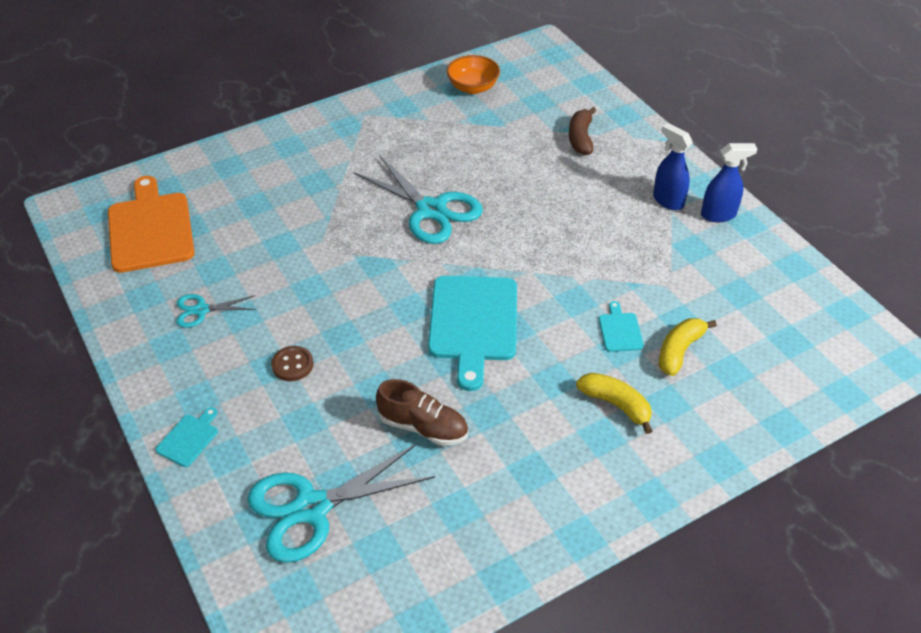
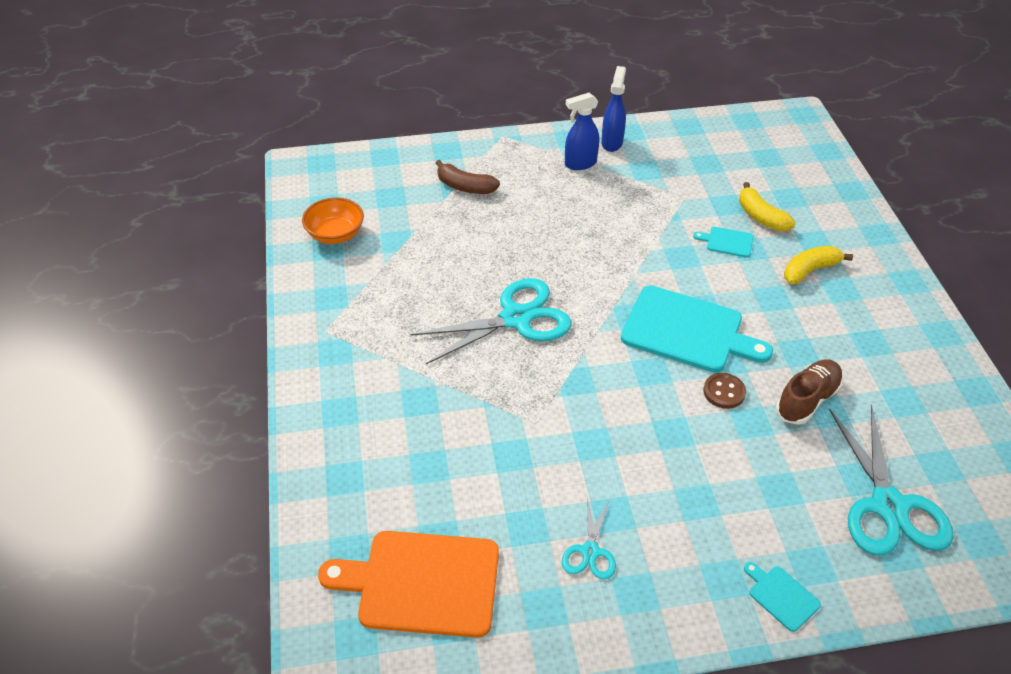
camera: 70 degrees left, 0 degrees up
brown button [271,346,314,381] -> brown button moved to [703,373,746,409]

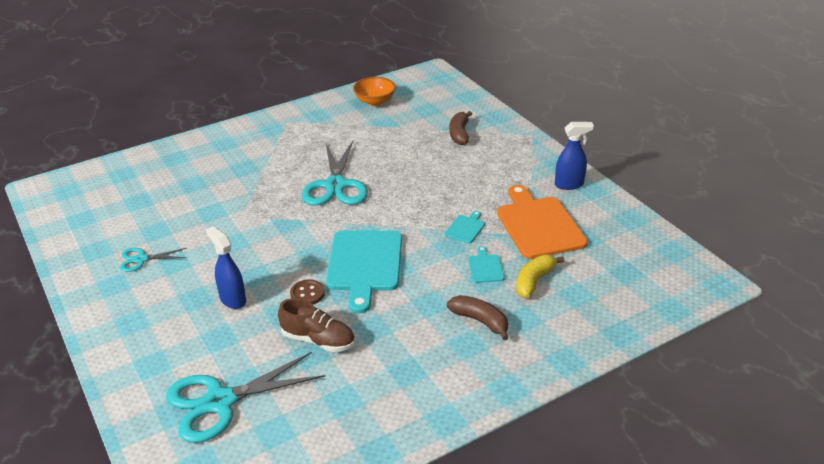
camera: 70 degrees right, 10 degrees down
orange cutting board [318,531,499,638] -> orange cutting board moved to [497,185,588,259]
turquoise scissors [411,278,571,364] -> turquoise scissors turned 45 degrees clockwise [302,141,368,206]
blue spray bottle [565,93,599,170] -> blue spray bottle moved to [206,226,246,309]
turquoise cutting board [744,562,821,632] -> turquoise cutting board moved to [445,211,485,243]
yellow banana [784,246,853,284] -> brown banana [447,295,509,340]

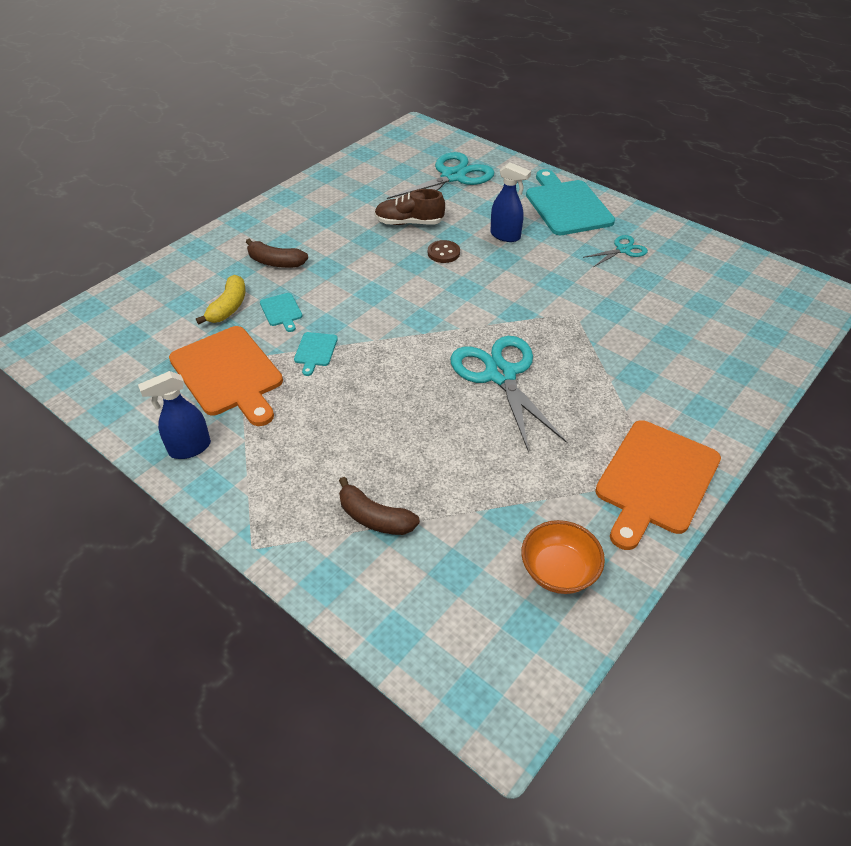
camera: 160 degrees right, 10 degrees up
turquoise cutting board [326,230,402,313] -> turquoise cutting board moved to [526,169,615,235]
brown banana [449,111,472,145] -> brown banana turned 135 degrees clockwise [339,477,420,535]
none -> orange cutting board [595,420,721,550]

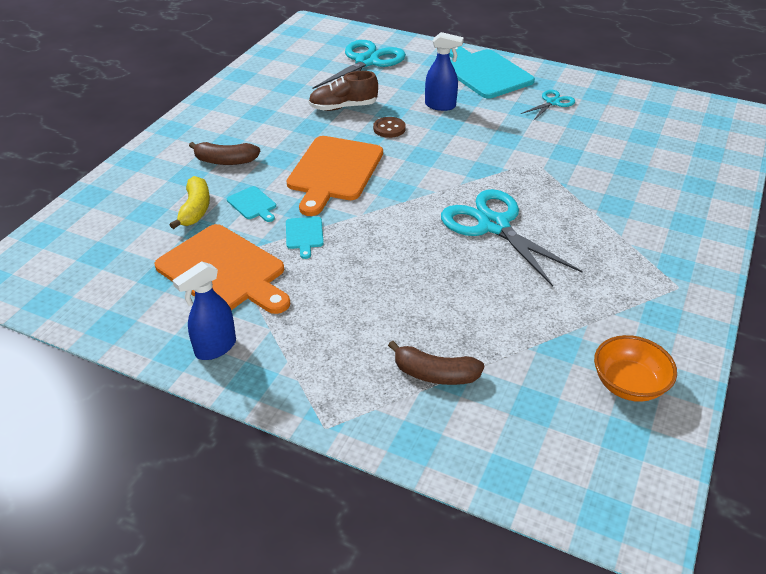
camera: 15 degrees left, 5 degrees down
orange cutting board [595,420,721,550] -> orange cutting board moved to [287,136,383,216]

